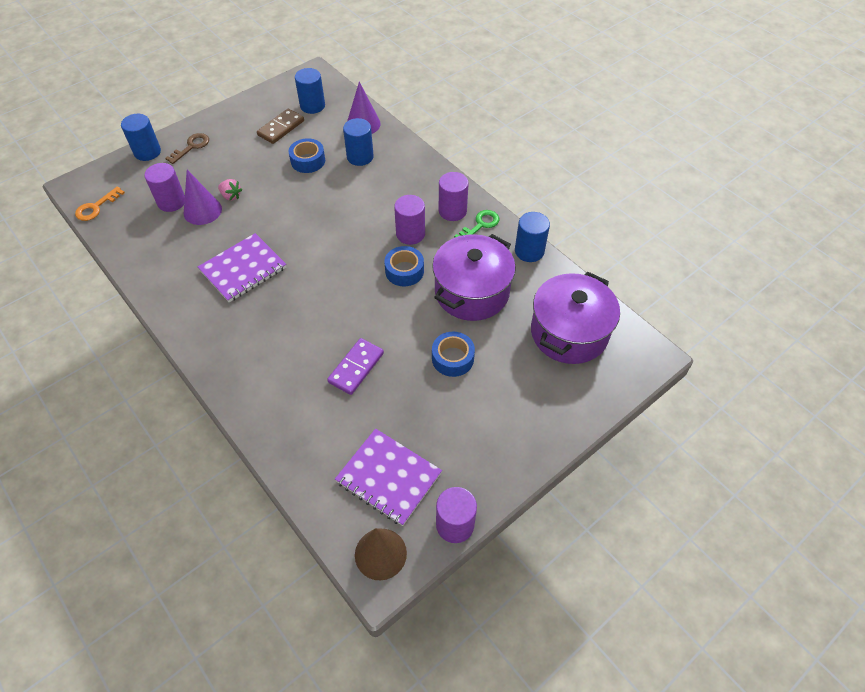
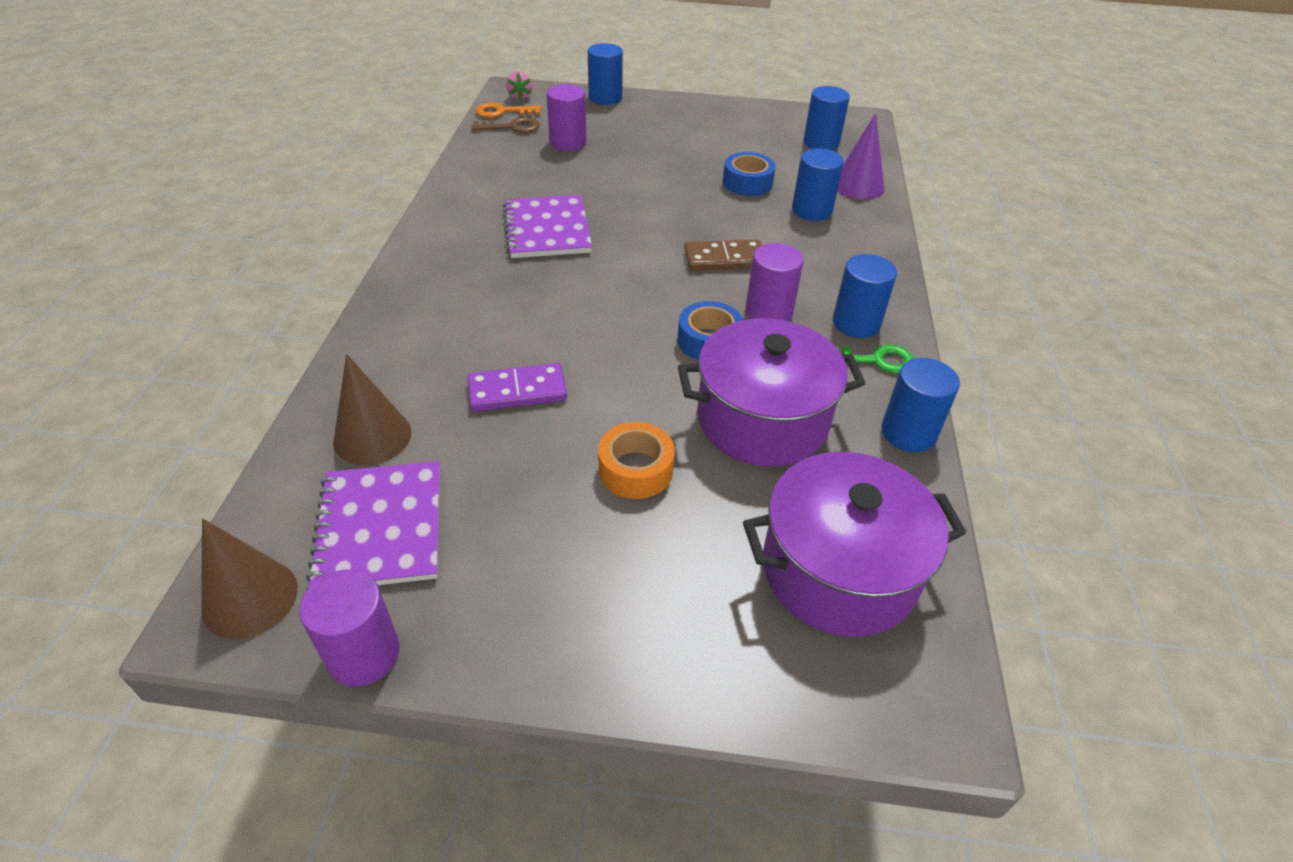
camera: 45 degrees right, 10 degrees down
brown key [165,133,209,164] -> brown key moved to [472,117,540,133]
purple cone [184,170,222,225] -> none
purple notebook [198,233,286,302] -> purple notebook turned 75 degrees clockwise [503,195,592,258]
pink strawberry [218,179,242,201] -> pink strawberry moved to [506,72,532,100]
brown domino [257,109,304,144] -> brown domino moved to [684,240,762,271]
blue tape [432,332,475,377] -> orange tape [598,422,675,499]
purple cylinder [439,172,469,221] -> blue cylinder [833,254,897,338]
none -> brown cone [333,354,411,465]

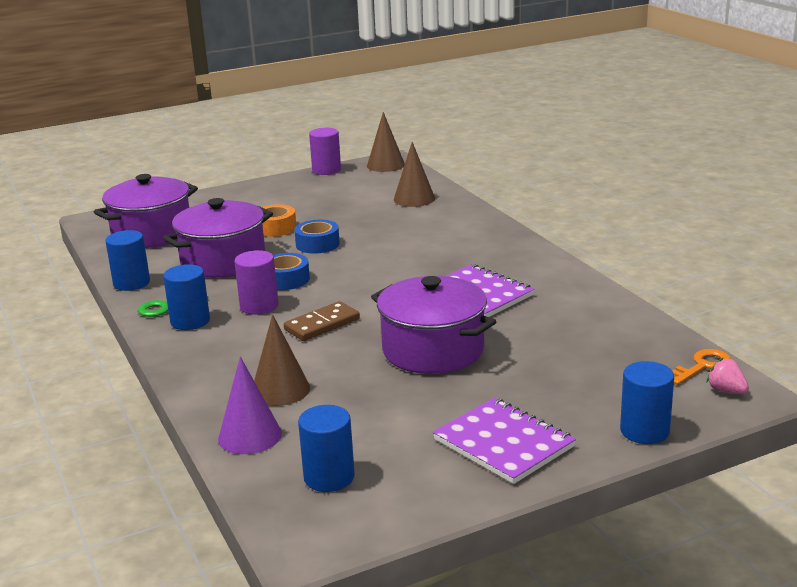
camera: 150 degrees right, 20 degrees down
purple notebook [306,461,440,587] -> purple notebook moved to [433,398,576,484]
purple domino [468,363,567,412] -> none
brown key [472,117,540,133] -> none
purple cylinder [547,84,586,151] -> none
blue tape [723,152,776,196] -> blue tape moved to [294,220,340,254]
blue cylinder [792,148,844,221] -> brown cone [254,314,310,406]
none -> purple pot [371,276,496,374]

